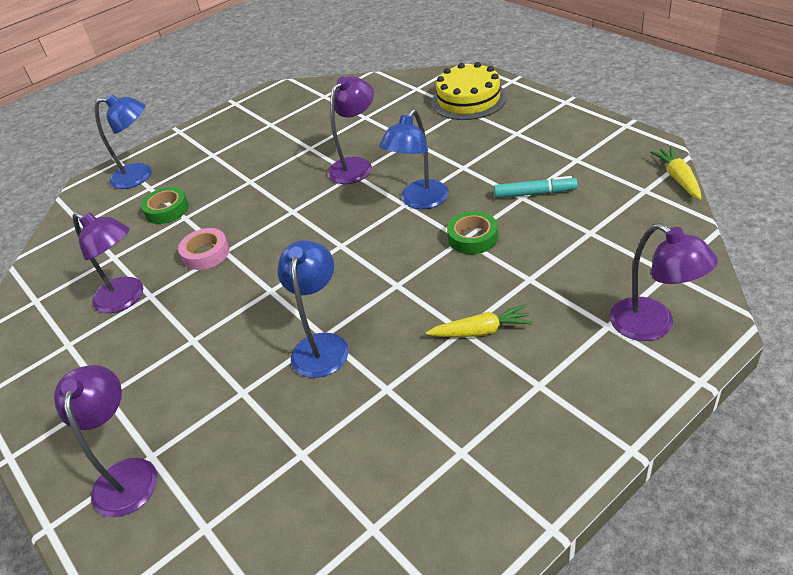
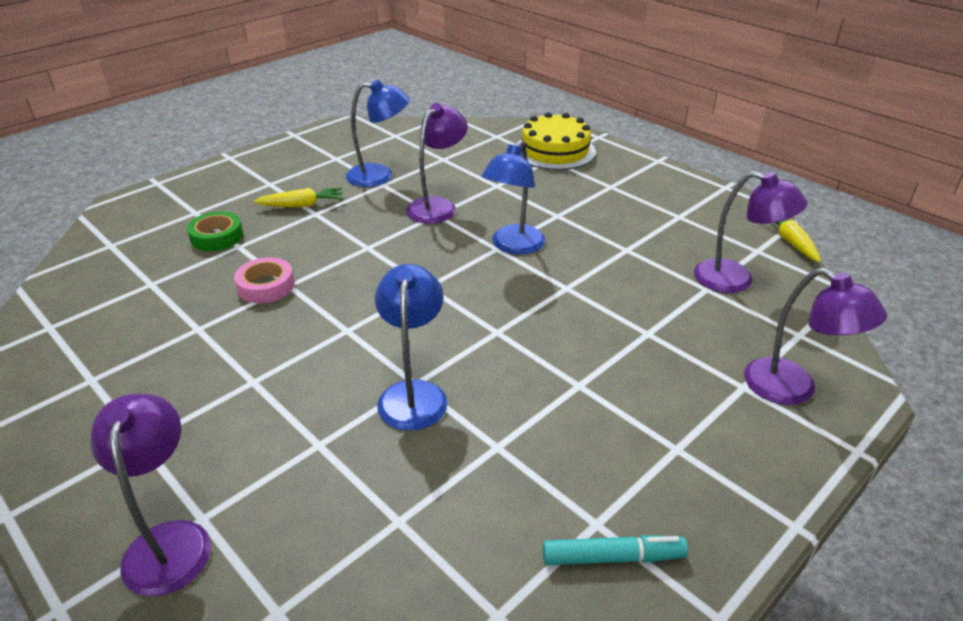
camera: 10 degrees left, 5 degrees down
purple lamp [72,212,143,313] -> purple lamp moved to [694,171,808,293]
blue lamp [95,94,152,189] -> blue lamp moved to [346,80,410,187]
yellow carrot [426,304,533,337] -> yellow carrot moved to [253,187,344,207]
green tape [447,211,498,254] -> none
turquoise marker [494,176,577,198] -> turquoise marker moved to [543,535,688,565]

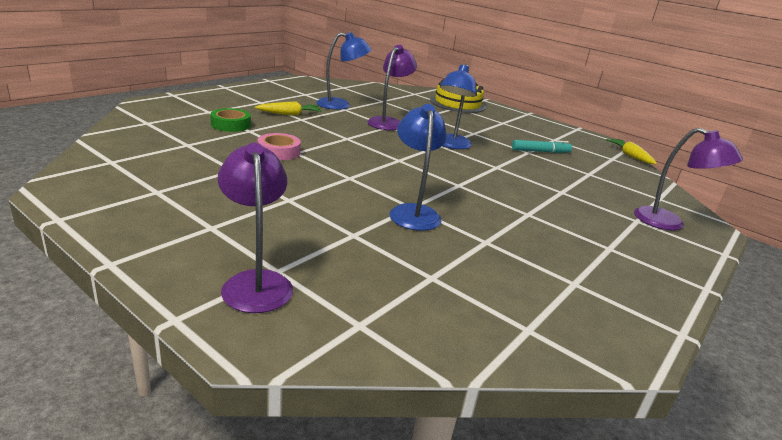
camera: 10 degrees left, 10 degrees down
turquoise marker [543,535,688,565] -> turquoise marker moved to [512,140,572,153]
purple lamp [694,171,808,293] -> none

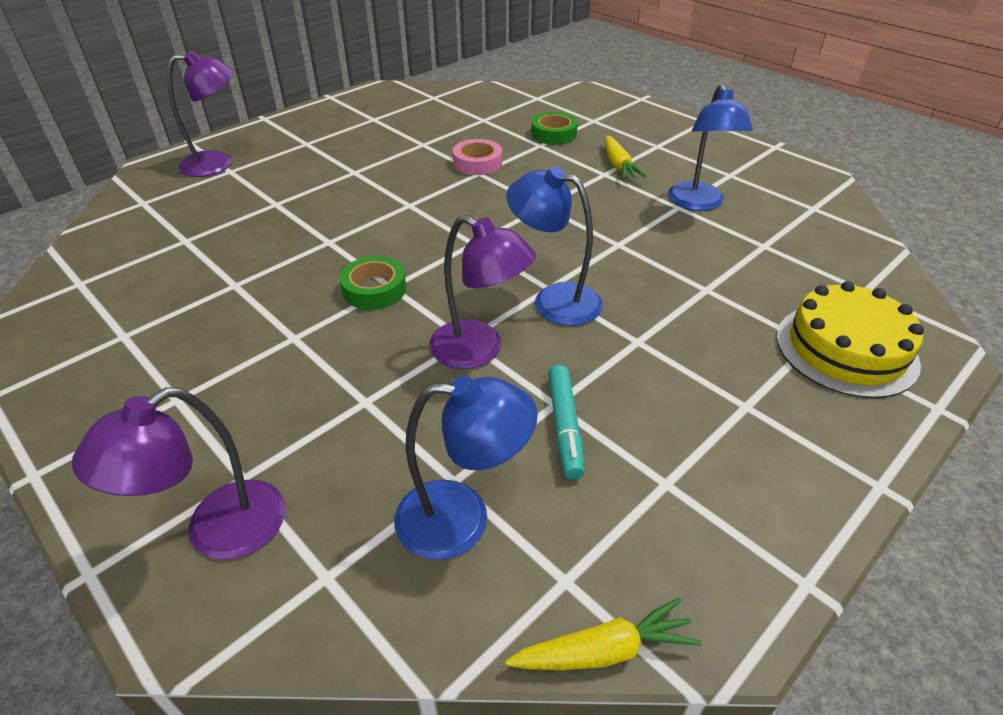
camera: 100 degrees right, 15 degrees up
purple lamp [367,45,417,130] -> purple lamp moved to [429,215,536,369]
blue lamp [390,104,447,231] -> blue lamp moved to [394,376,538,560]
none -> green tape [340,256,406,310]

